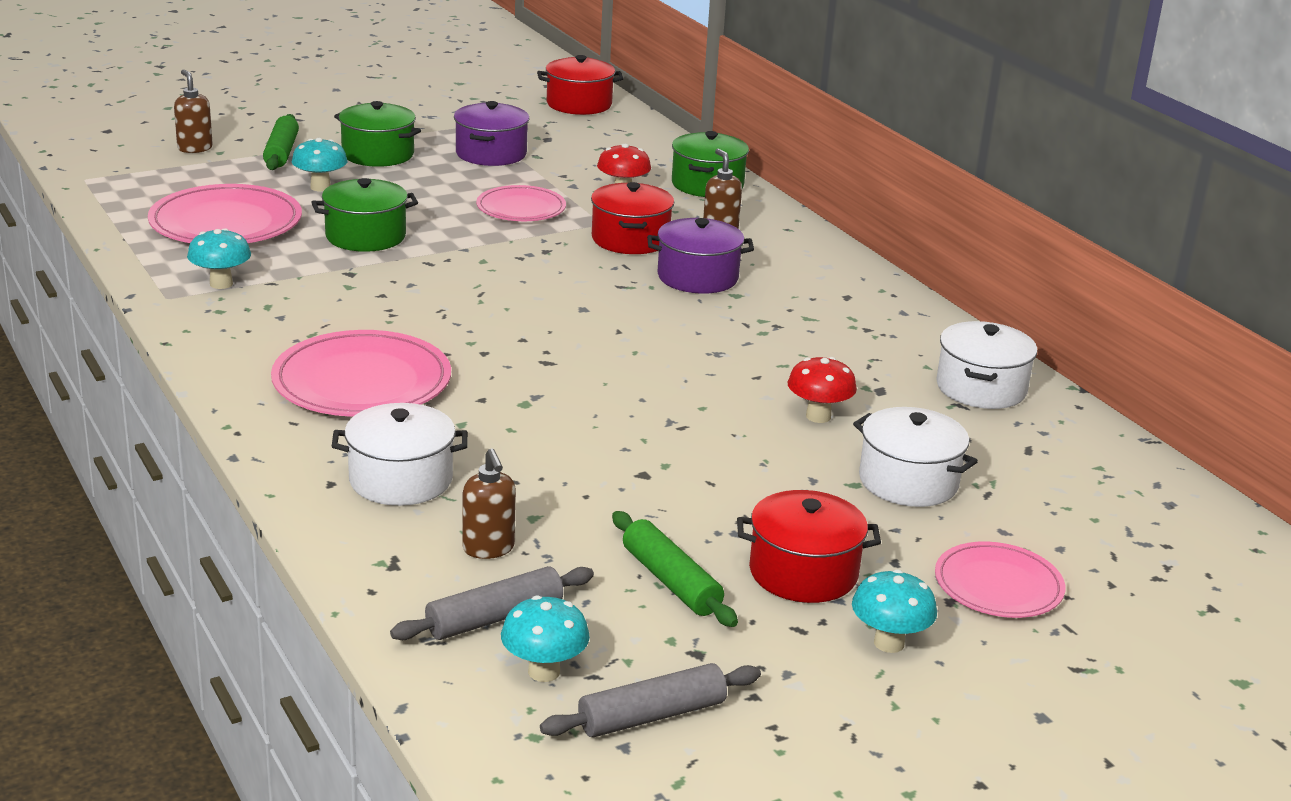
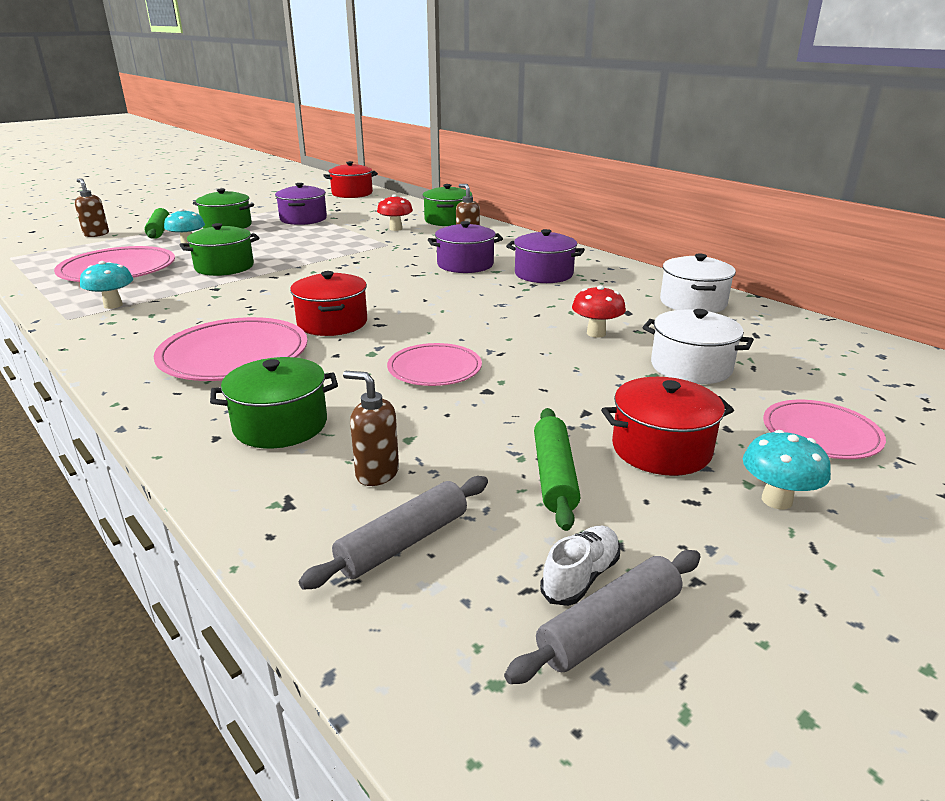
camera: 10 degrees left, 0 degrees up
white pot [332,403,468,506] -> green pot [210,357,338,448]
brown soap dispenser [462,448,516,559] -> brown soap dispenser turned 150 degrees clockwise [343,371,399,486]
pink plate [476,185,566,221] -> pink plate moved to [387,343,482,386]
turquoise mushroom [501,595,590,682] -> none
red pot [591,182,674,254] -> red pot moved to [290,271,367,336]
green rolling pin [612,511,738,627] -> green rolling pin turned 45 degrees clockwise [534,408,580,531]
none -> purple pot [506,229,585,283]
none -> white shoe [540,526,620,606]

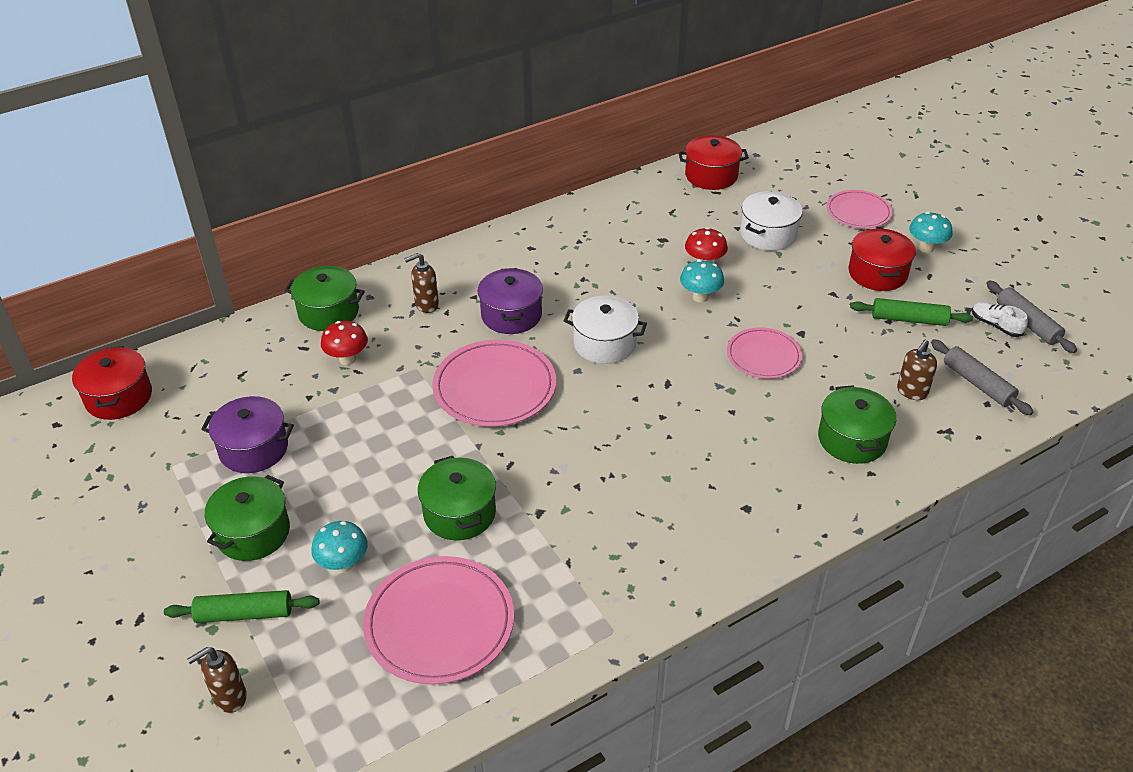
camera: 80 degrees left, 15 degrees up
turquoise mushroom [80,261,133,309] -> turquoise mushroom moved to [680,260,724,303]
pink plate [154,317,307,381] -> pink plate moved to [432,340,556,427]
red pot [290,271,367,336] -> red pot moved to [678,135,749,190]
purple pot [506,229,585,283] -> none
white pot [660,254,736,313] -> white pot moved to [564,296,647,364]

